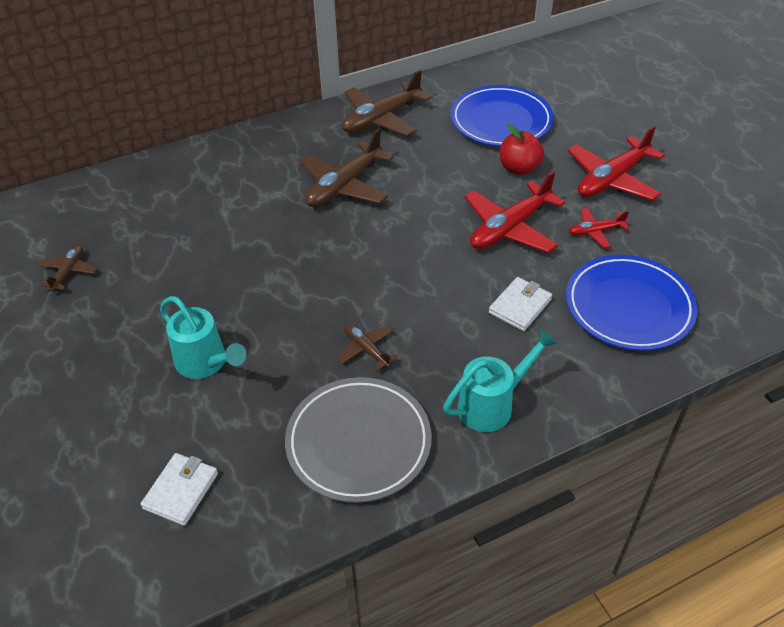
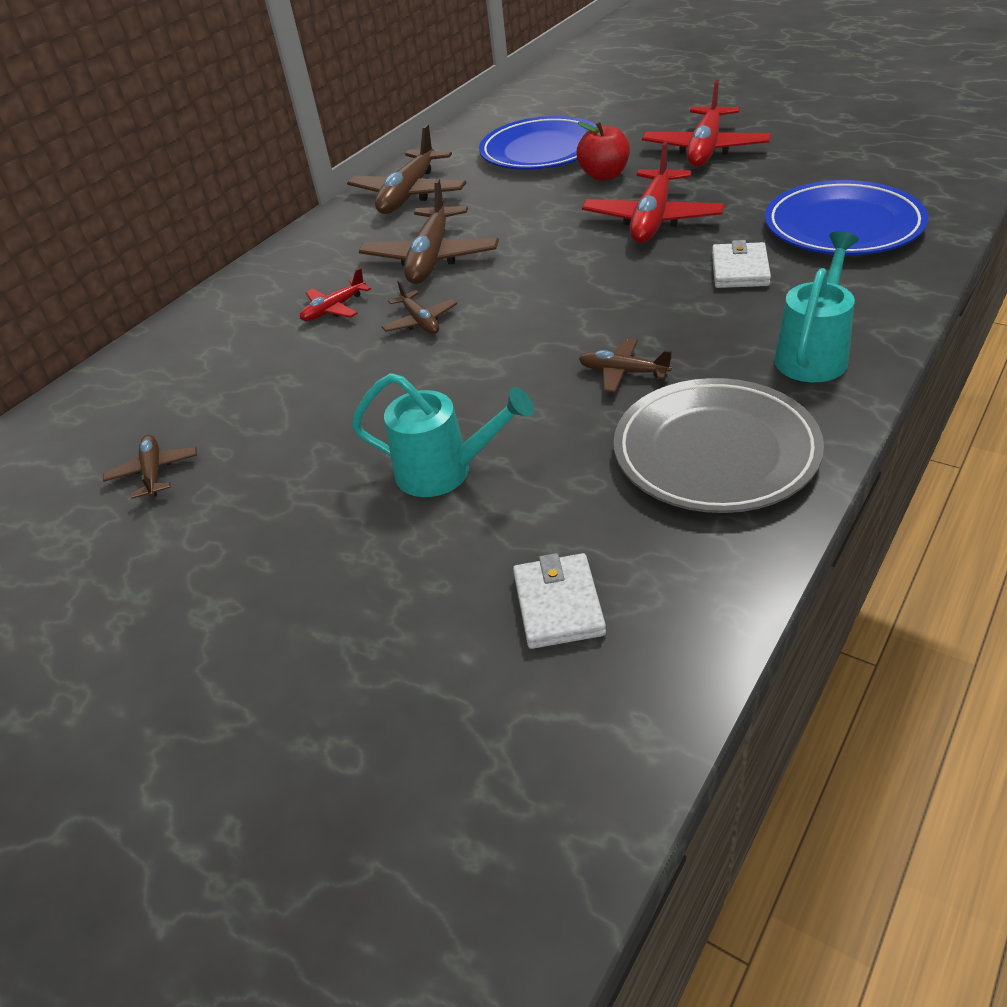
camera: 25 degrees left, 5 degrees down
red plane [569,208,629,248] -> red plane moved to [300,268,371,321]
none -> brown plane [381,280,457,334]

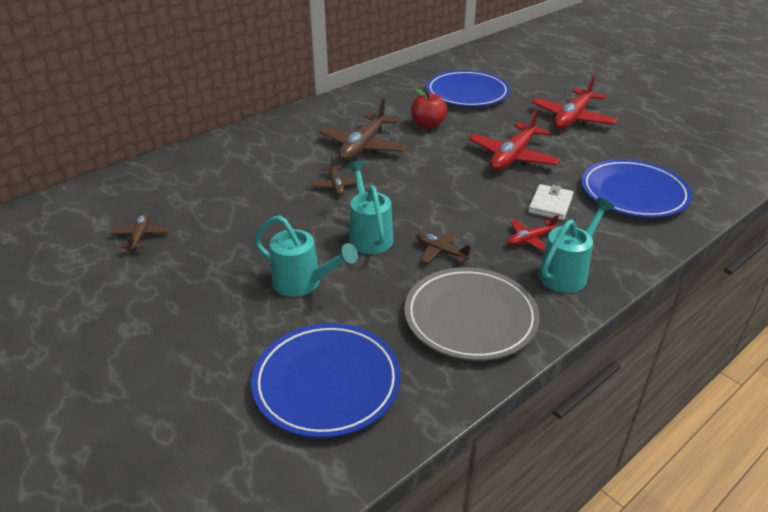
camera: 10 degrees right, 5 degrees down
red plane [300,268,371,321] -> red plane moved to [507,215,559,251]
brown plane [347,124,467,214] -> none
white wallet [513,553,606,649] -> blue plate [251,323,401,438]
red apple [576,122,630,181] -> red apple moved to [411,88,447,129]
none -> turquoise watering can [347,161,394,254]

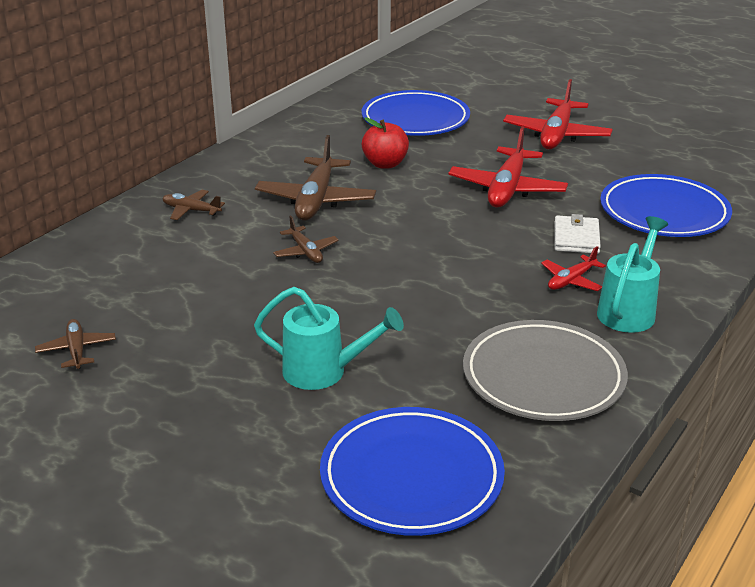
camera: 15 degrees left, 5 degrees down
turquoise watering can [347,161,394,254] -> none
brown plane [416,231,473,263] -> brown plane moved to [162,190,225,220]

